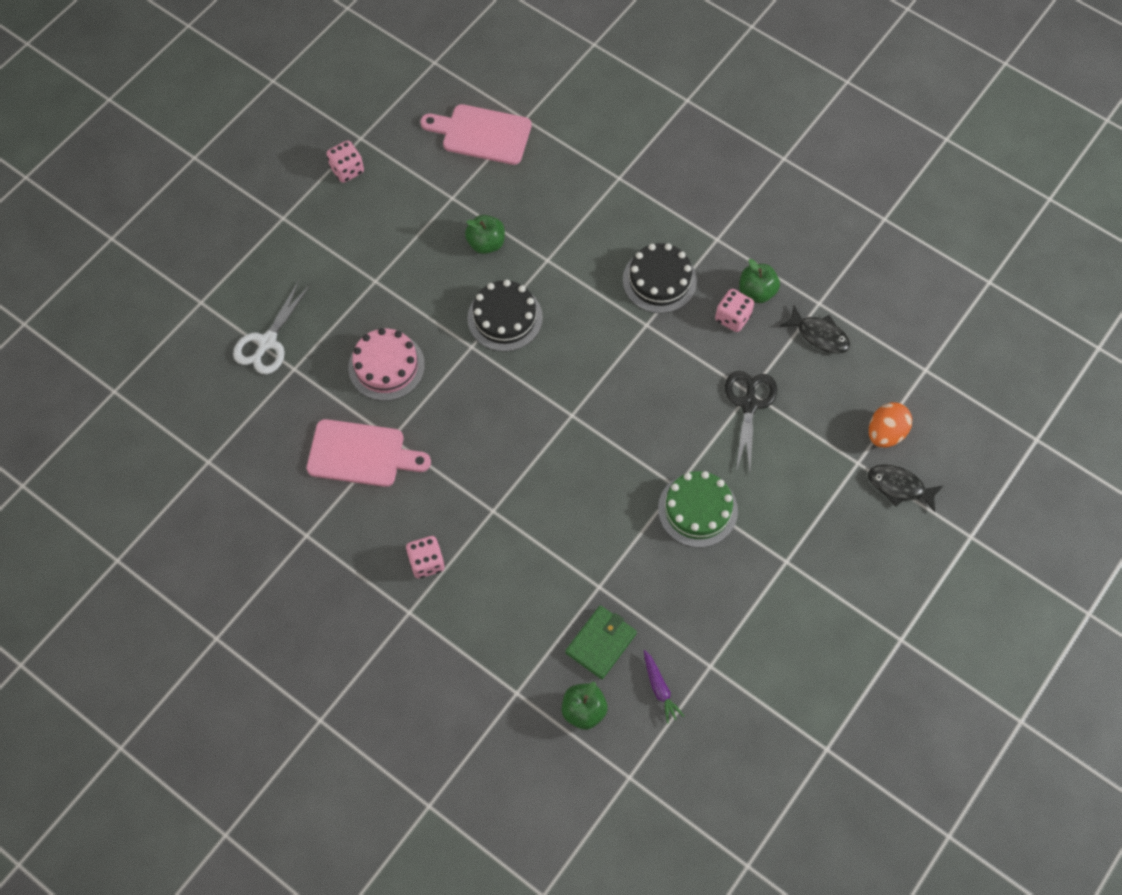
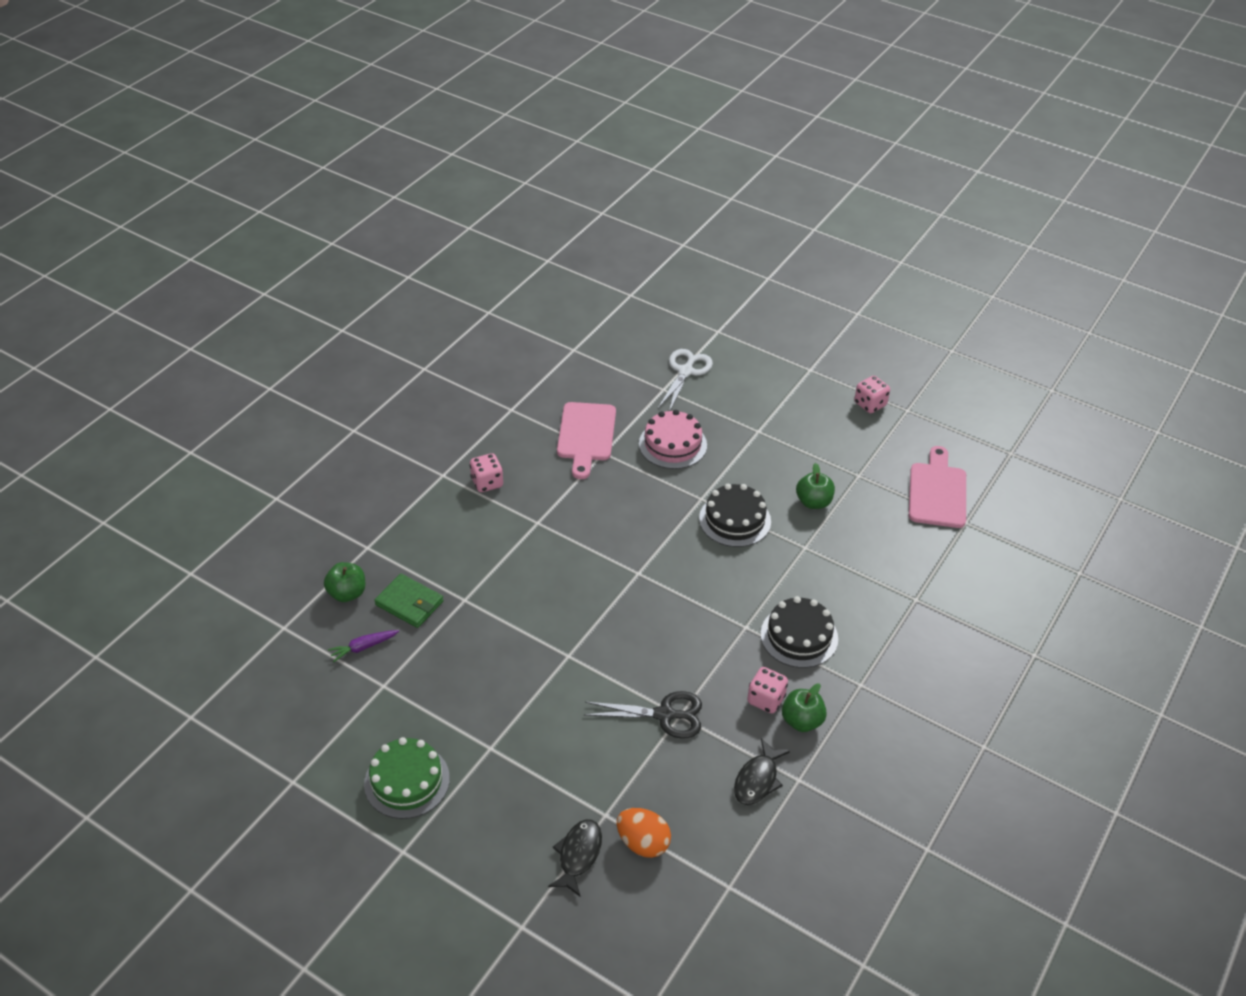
camera: 85 degrees right, 20 degrees down
white scissors [233,281,311,374] -> white scissors turned 90 degrees clockwise [658,349,713,411]
green cake [658,471,738,547] -> green cake moved to [364,737,450,819]

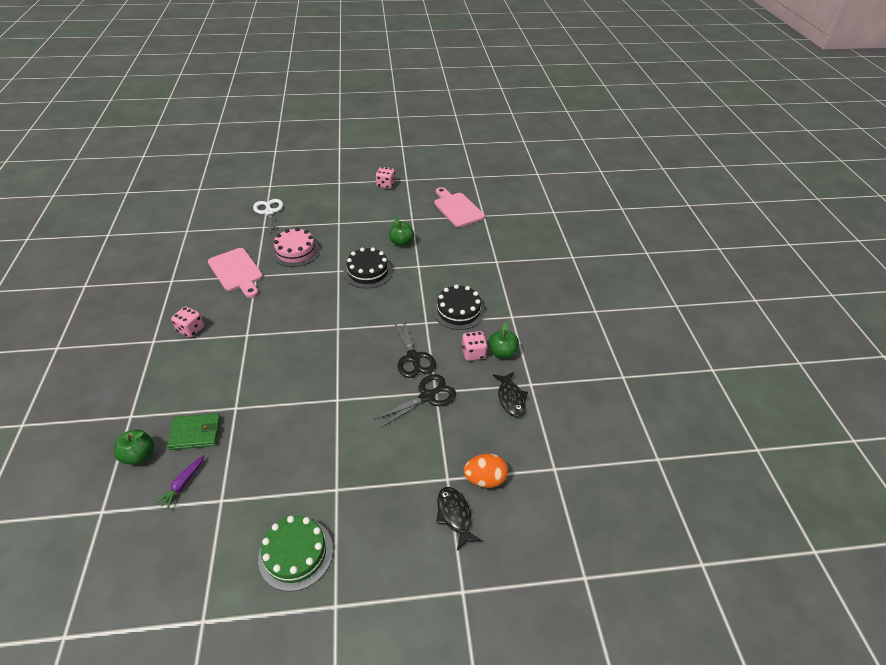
camera: 40 degrees left, 0 degrees up
none -> black scissors [393,318,436,378]

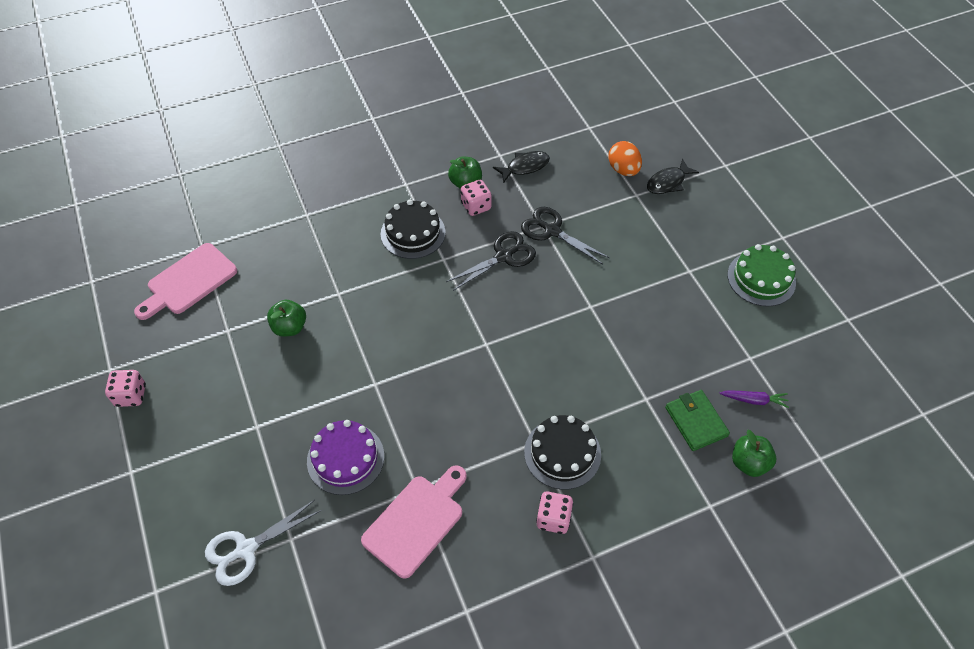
camera: 105 degrees left, 10 degrees up
pink cake [272,228,320,267] -> purple cake [307,420,384,495]
black cake [344,247,392,288] -> black cake moved to [524,415,601,490]

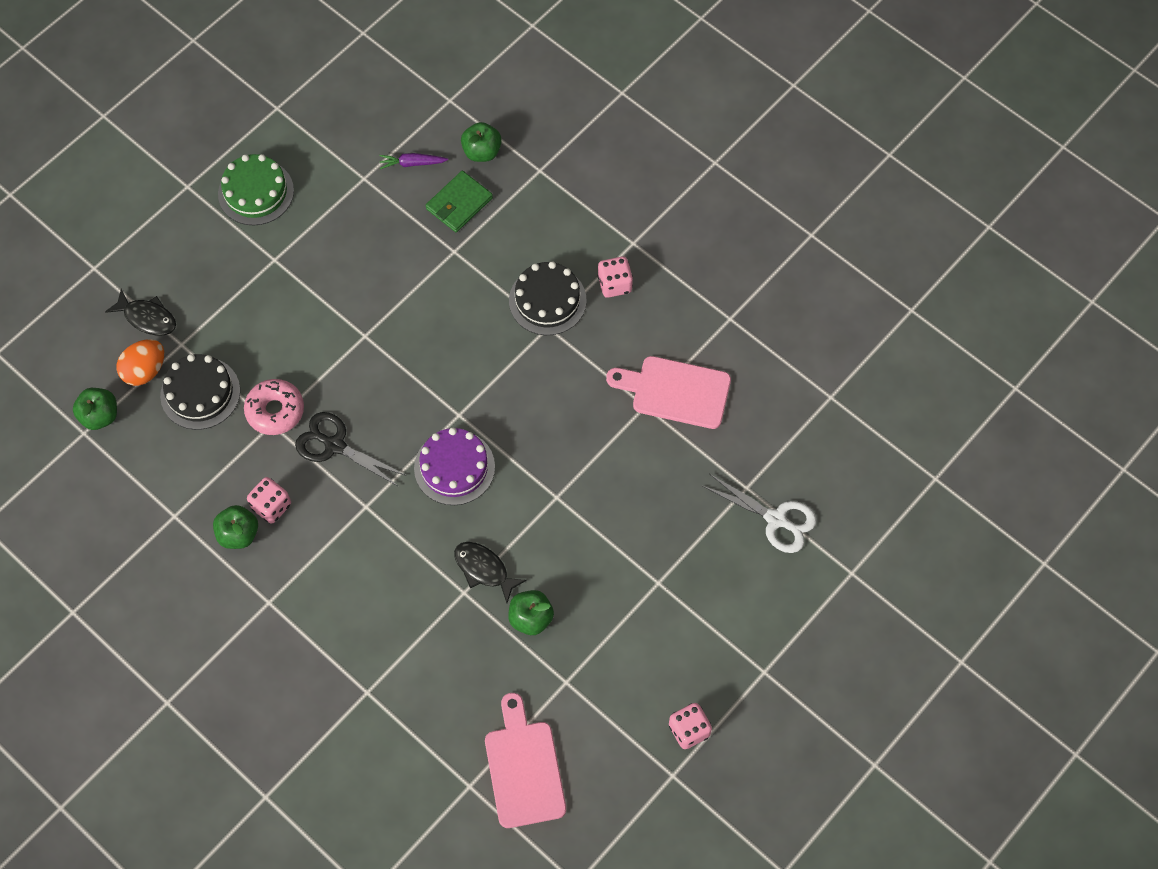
camera: 115 degrees left, 10 degrees up
pink cutting board [134,243,237,320] -> pink cutting board turned 120 degrees counterclockwise [485,693,566,828]
purple cake [307,420,384,495] -> purple cake moved to [414,428,495,505]
black cake [381,199,446,259] -> black cake moved to [160,354,240,430]
black fish [493,151,550,183] -> black fish moved to [454,542,527,603]
black scissors [521,207,610,265] -> pink donut [244,379,304,435]
purple carrot [719,390,789,408] -> purple carrot turned 75 degrees counterclockwise [379,153,448,169]
none -> green apple [73,388,117,430]

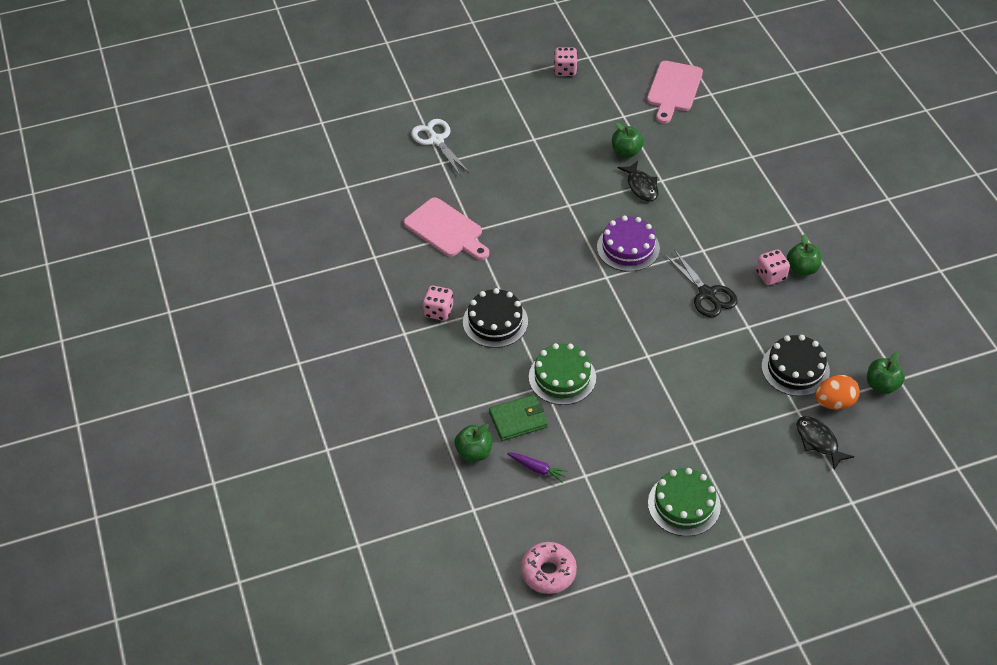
camera: 150 degrees left, 15 degrees down
pink donut [244,379,304,435] -> pink donut moved to [521,542,577,594]
none -> green cake [529,343,596,405]

